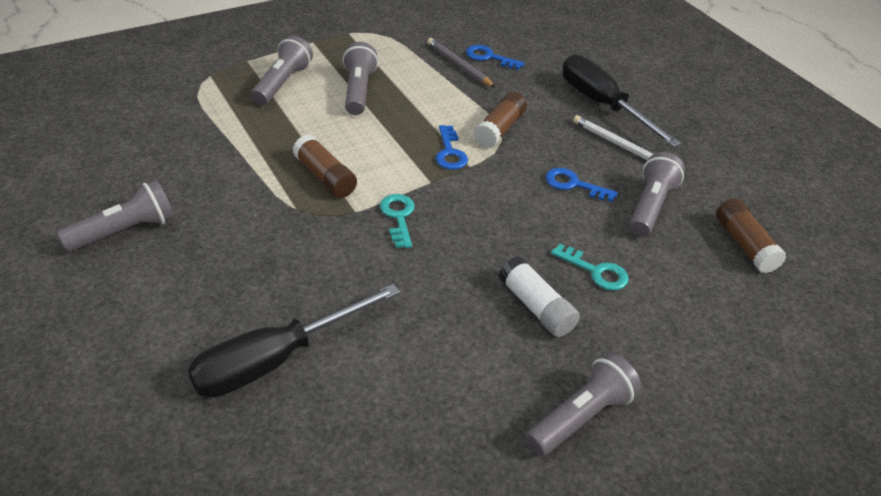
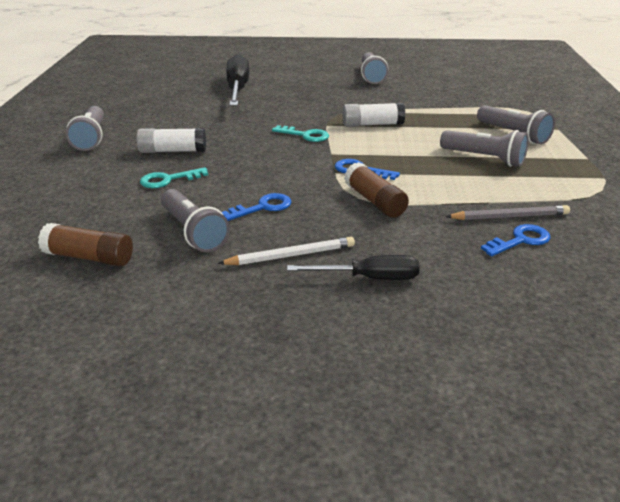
camera: 125 degrees right, 10 degrees down
brown glue stick [293,134,357,198] -> white glue stick [343,103,405,127]
black screwdriver [563,55,681,147] -> black screwdriver [287,255,420,280], size x0.61

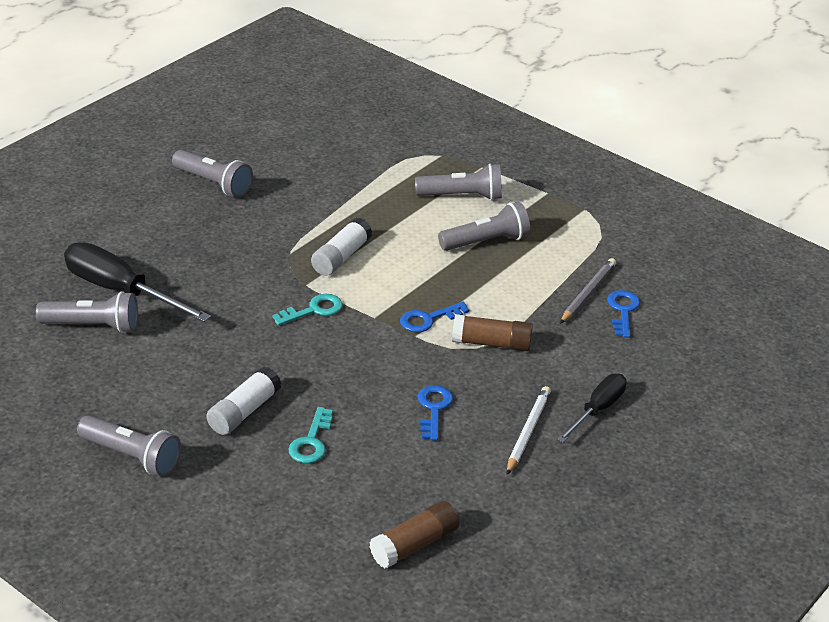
camera: 55 degrees left, 5 degrees up
grey flashlight [161,189,230,252] -> grey flashlight moved to [36,291,138,333]

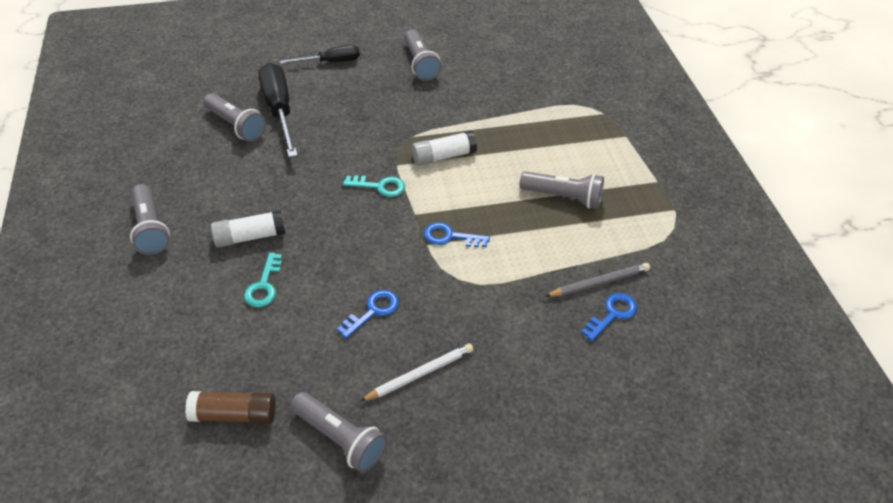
camera: 40 degrees right, 10 degrees up
turquoise key [288,407,333,463] -> turquoise key turned 45 degrees counterclockwise [244,252,282,307]
grey flashlight [415,164,502,200] -> grey flashlight moved to [291,392,387,473]
brown glue stick [452,314,533,351] -> none
black screwdriver [557,374,627,443] -> black screwdriver moved to [280,45,360,64]

